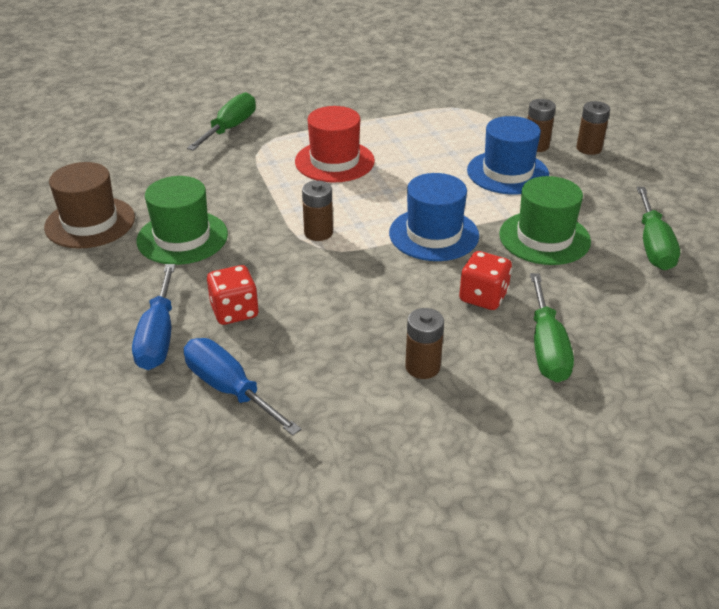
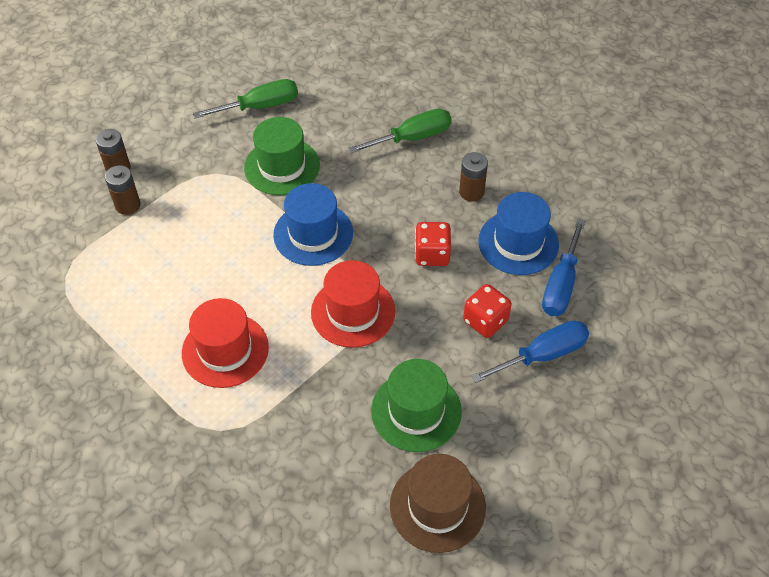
camera: 115 degrees left, 15 degrees up
green screwdriver [187,92,256,151] -> none
brown battery [302,180,333,241] -> red hat [311,260,395,348]
red dice [459,251,512,310] -> red dice moved to [415,222,451,266]
blue hat [467,116,549,194] -> blue hat moved to [478,192,559,275]

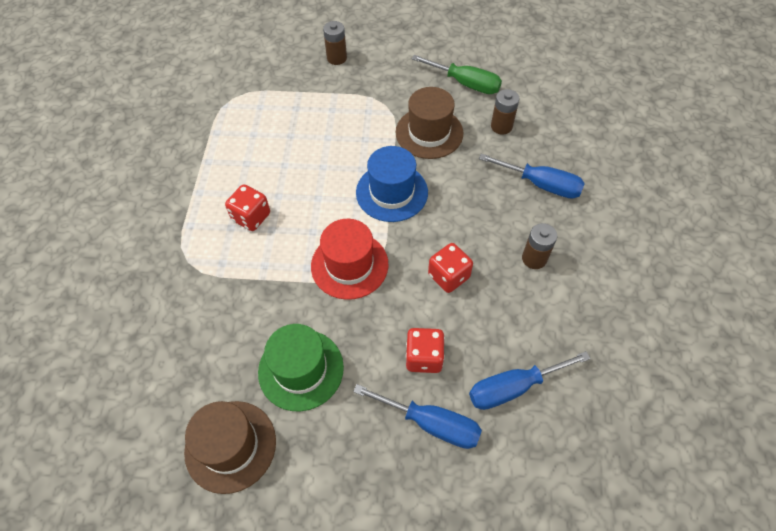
camera: 50 degrees right, 5 degrees up
brown battery [105,165,141,215] -> brown battery moved to [491,89,520,134]
red hat [182,298,269,388] -> red dice [225,184,270,231]
green hat [244,117,320,195] -> brown hat [396,87,463,159]
green screwdriver [348,109,452,154] -> blue screwdriver [479,154,585,199]
blue hat [478,192,559,275] -> none

